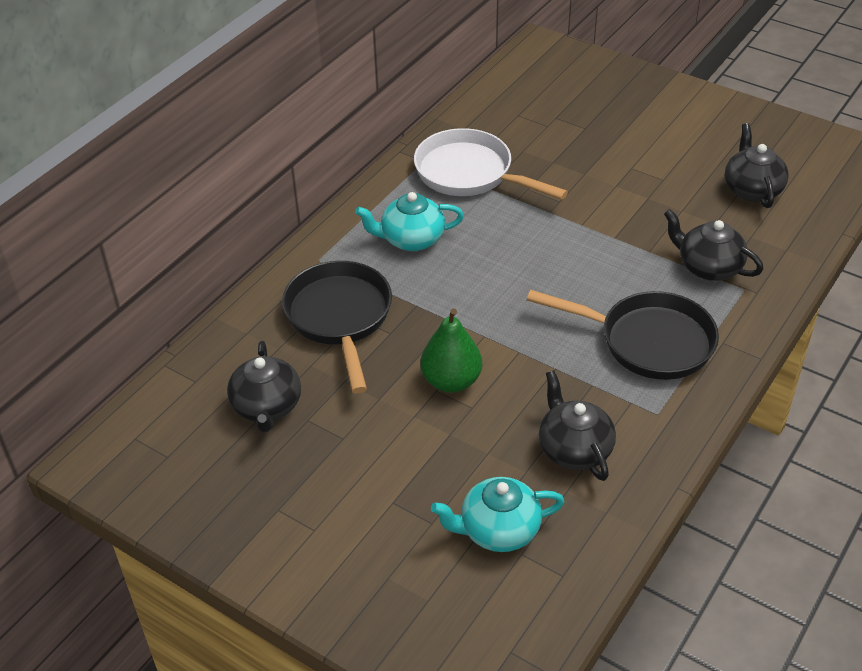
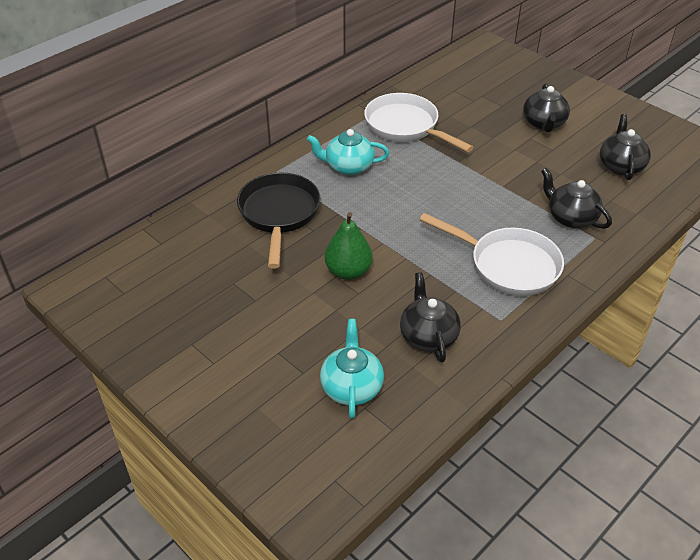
camera: 10 degrees right, 0 degrees up
black teapot [227,341,301,432] -> black teapot moved to [523,83,570,132]
turquoise teapot [431,477,565,552] -> turquoise teapot turned 90 degrees clockwise [320,319,384,419]
black pan [527,290,719,380] -> white pan [419,213,564,296]

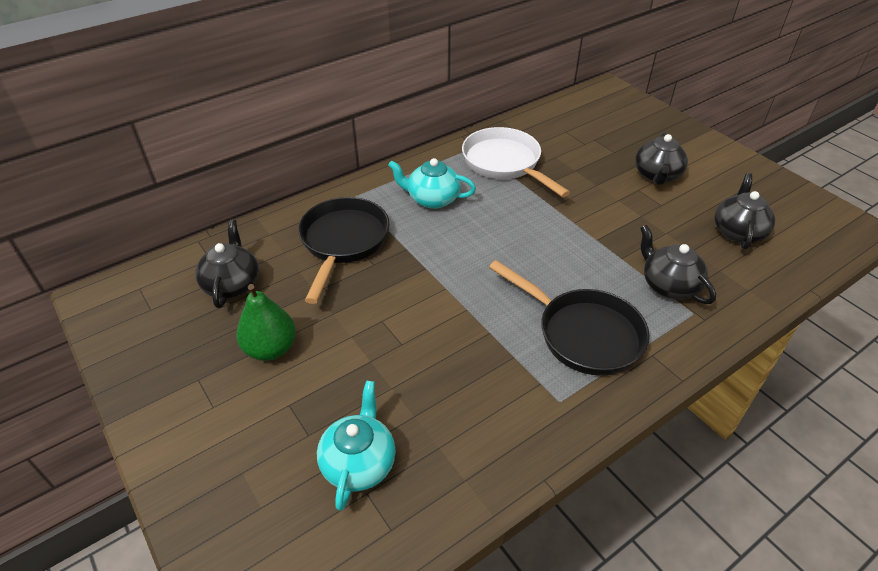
camera: 10 degrees right, 0 degrees up
green pear [325,212,373,280] -> green pear moved to [236,284,296,361]
black teapot [400,272,461,362] -> black teapot moved to [195,220,259,308]
white pan [419,213,564,296] -> black pan [489,260,649,376]

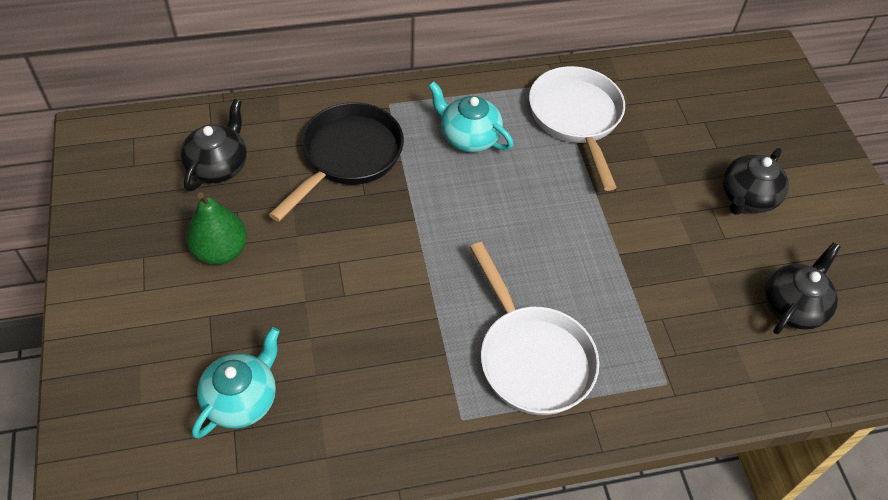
camera: 20 degrees right, 10 degrees up
black pan [489,260,649,376] -> white pan [470,242,599,415]
black teapot [640,225,716,304] -> none

